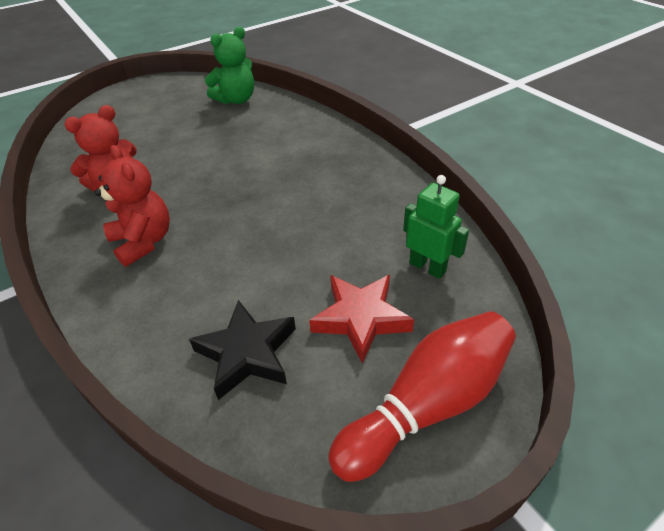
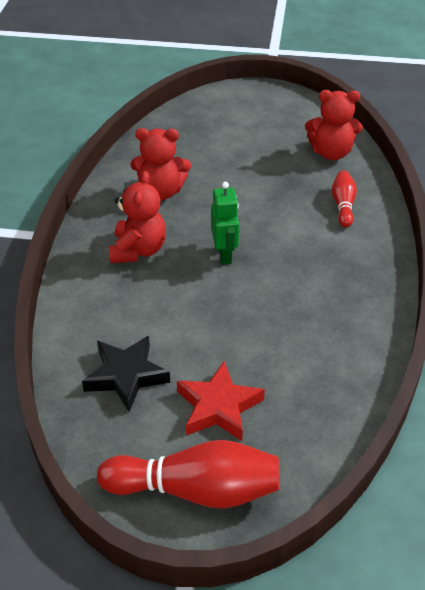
camera: 40 degrees right, 0 degrees up
green teddy bear [205,27,254,104] -> red teddy bear [305,90,363,160]
green robot [403,175,469,279] -> green robot moved to [211,182,239,265]
none -> red bowling pin [332,171,357,227]

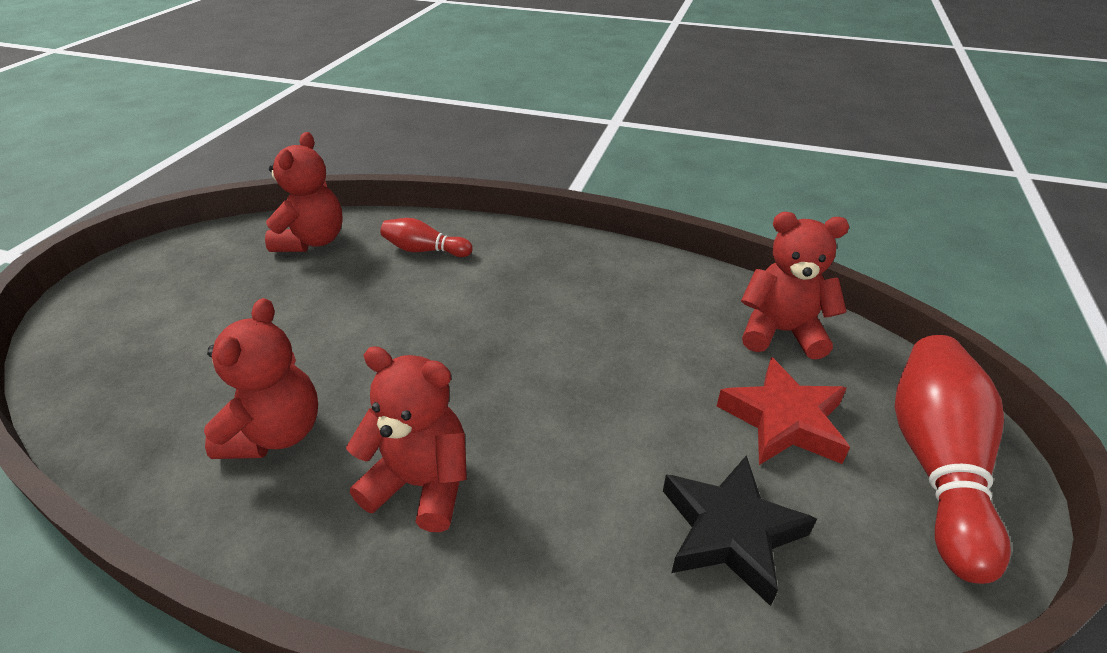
camera: 80 degrees left, 5 degrees down
green robot [211,182,239,265] -> none
none -> red teddy bear [741,212,849,359]

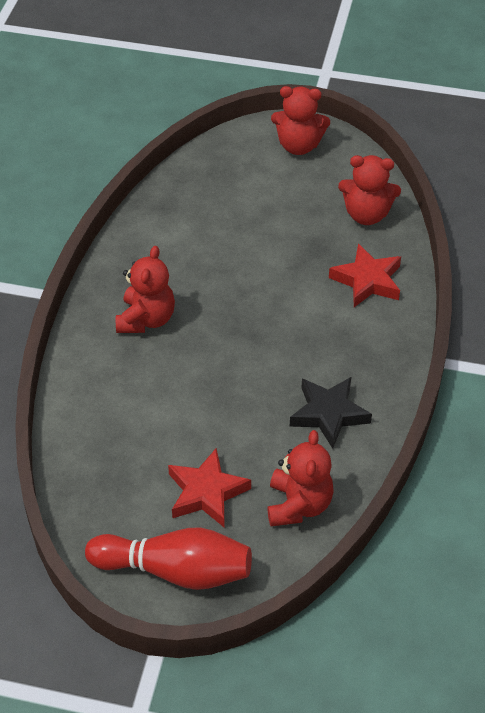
camera: 85 degrees right, 10 degrees up
red teddy bear [204,298,318,459] -> red teddy bear moved to [271,86,330,155]
red bowling pin [380,218,473,257] -> red star [329,243,401,307]
black star [663,455,817,606] -> black star moved to [290,377,372,449]

